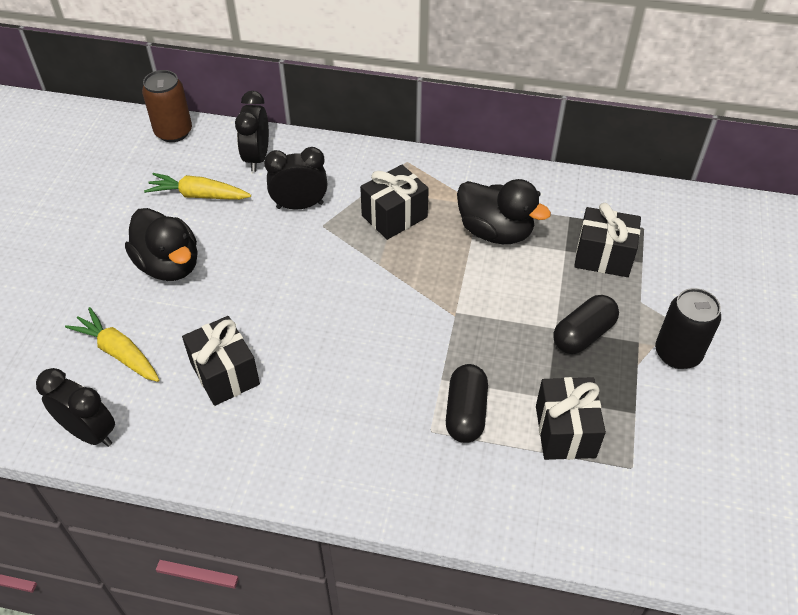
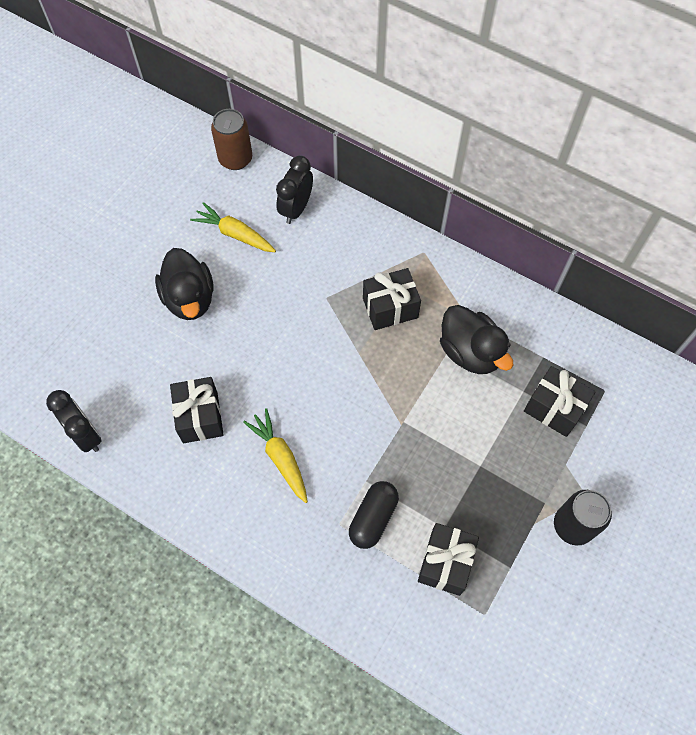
camera: 20 degrees right, 15 degrees up
yellow carrot [65,307,159,382] -> yellow carrot moved to [243,408,308,503]
black clock [264,147,327,209] -> none
black capsule [553,295,619,354] -> none

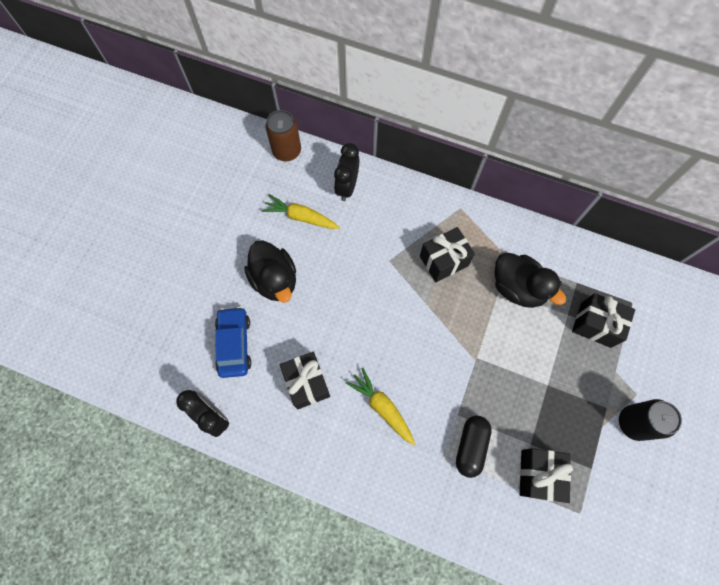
camera: 10 degrees left, 5 degrees up
none -> blue car [215,307,251,378]

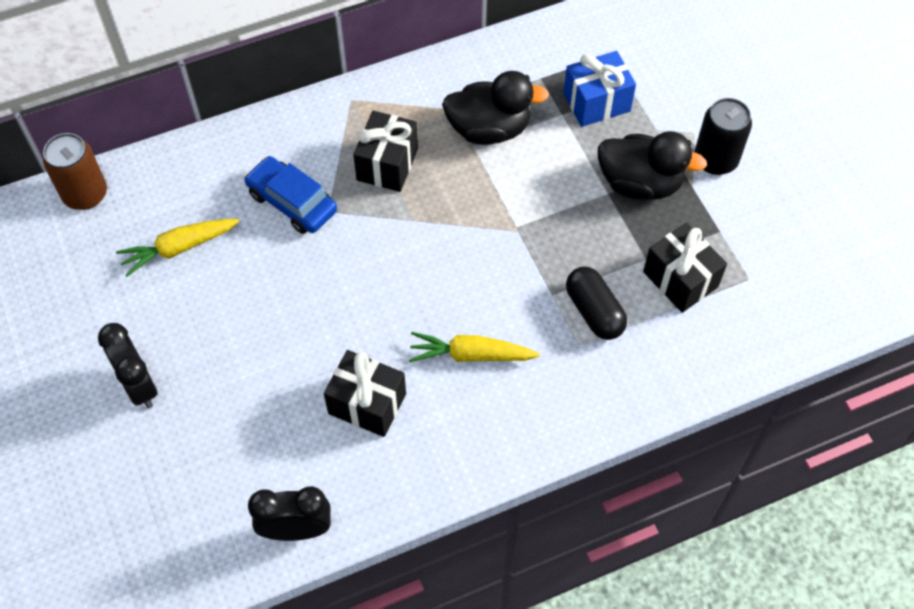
camera: 45 degrees left, 10 degrees down
blue car [215,307,251,378] -> blue car moved to [244,156,337,234]
black duck [244,240,296,303] -> black duck moved to [598,131,707,200]
black clock [334,143,359,201] -> black clock moved to [98,323,158,408]
black gift [572,293,635,348] -> blue gift [563,51,636,127]

